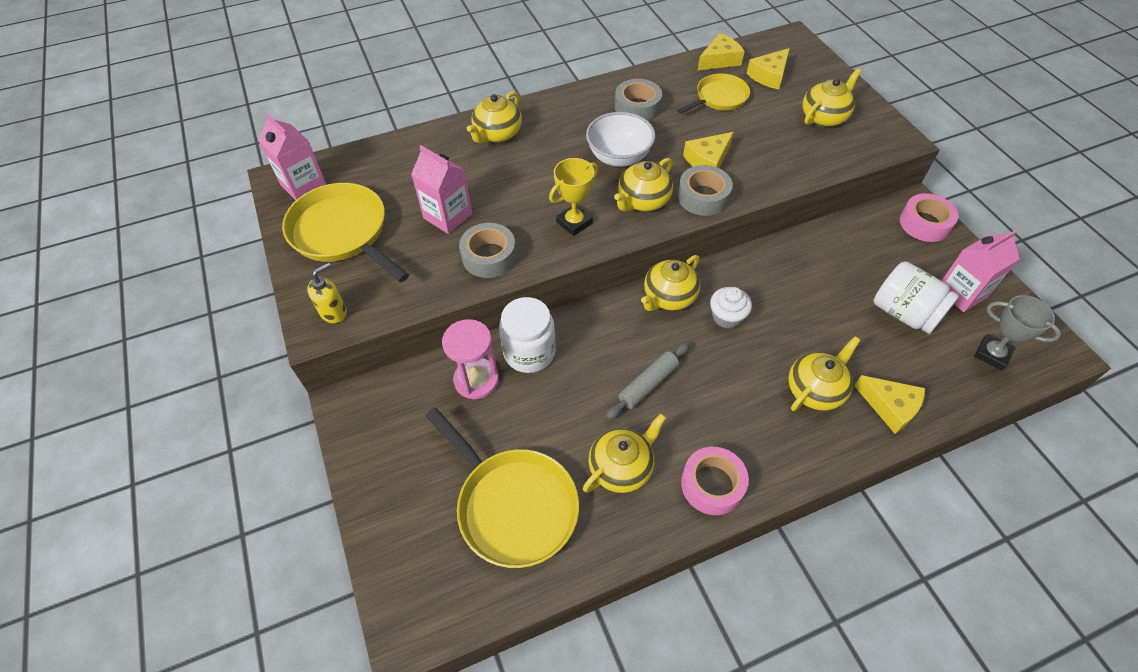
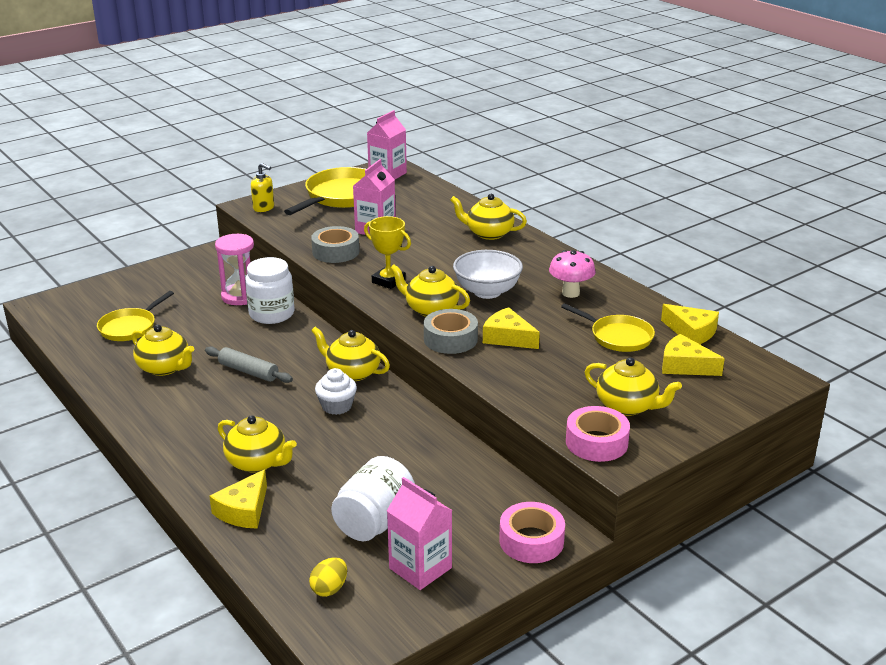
camera: 75 degrees right, 25 degrees down
yellow pan [425,407,579,568] -> yellow pan [97,291,174,341], size x0.61
grey tape [615,79,662,121] -> pink mushroom [549,250,596,298]
pink tape [681,447,749,515] -> pink tape moved to [566,406,630,462]
grey trophy [974,295,1061,370] -> yellow egg [309,557,347,597]

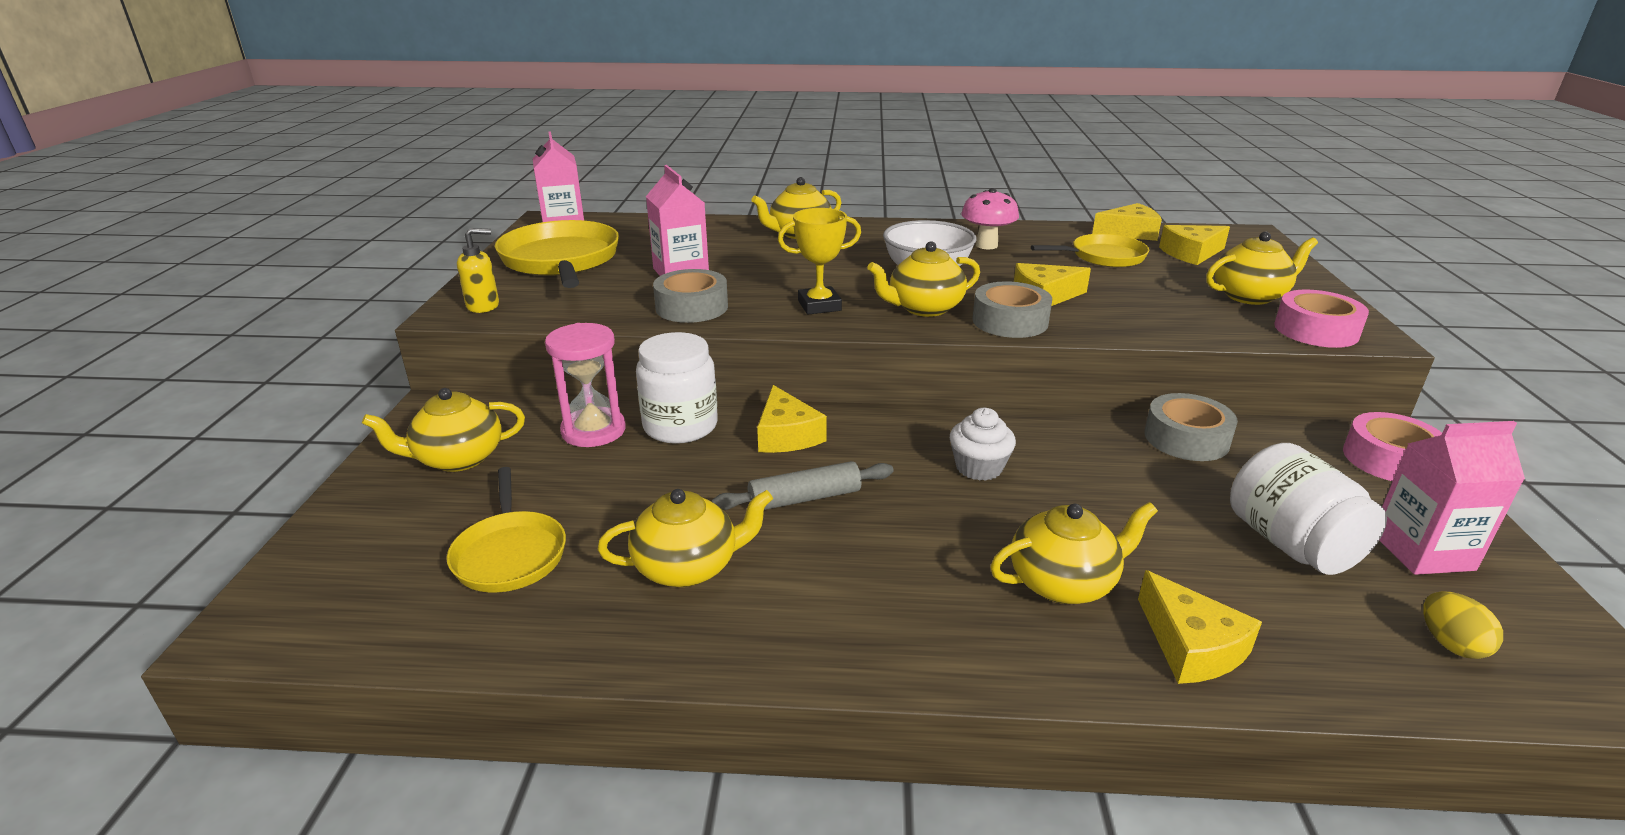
camera: 50 degrees left, 0 degrees up
yellow teapot [311,327,390,381] -> yellow teapot moved to [362,388,525,472]
none -> yellow cheese [757,385,827,453]
none -> grey tape [1144,393,1238,461]

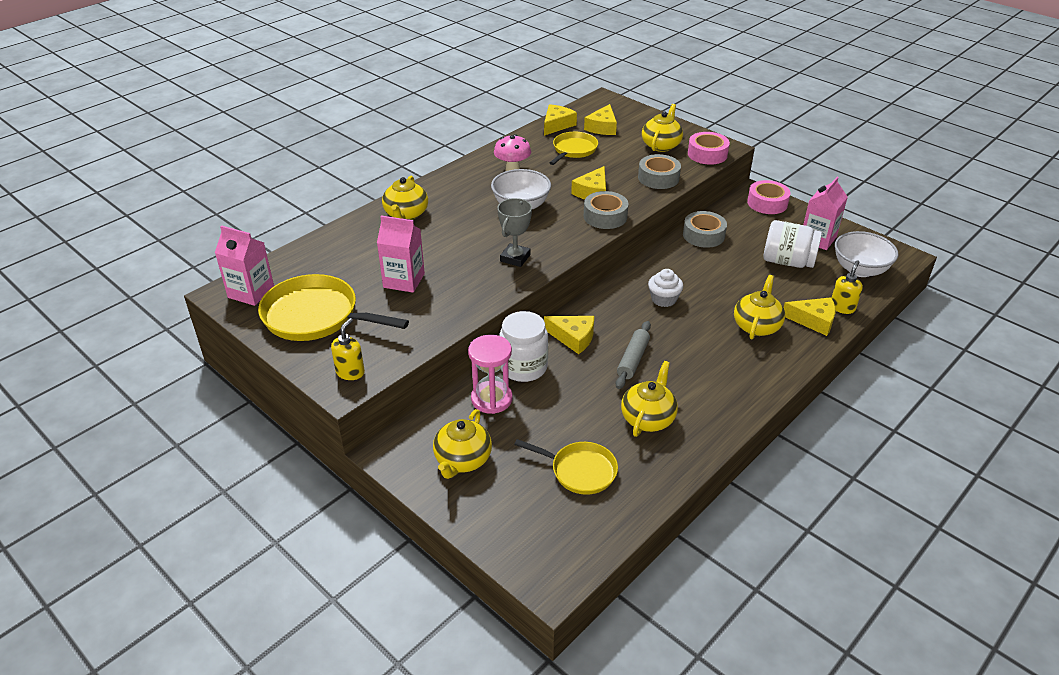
camera: 50 degrees left, 10 degrees up
grey tape [653,269,728,323] -> grey tape moved to [638,154,681,189]
yellow trophy [778,208,861,314] -> grey trophy [497,198,532,267]
yellow teapot [867,241,980,317] -> none
yellow egg [1423,591,1503,659] -> white bowl [835,231,898,277]
none -> yellow soap dispenser [832,260,863,314]

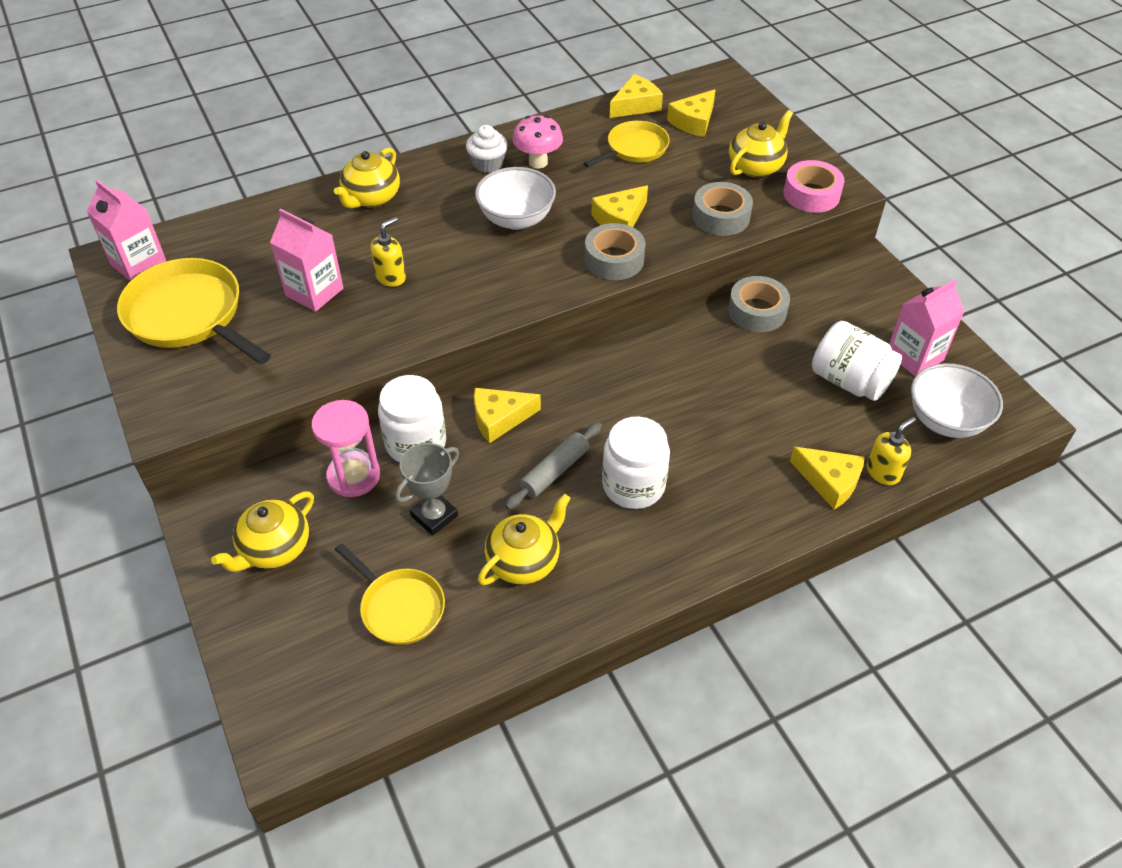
camera: 20 degrees right, 10 degrees up
yellow soap dispenser [331,318,365,380] -> yellow soap dispenser moved to [371,217,406,287]
grey trophy [497,198,532,267] -> grey trophy moved to [395,443,459,536]
yellow cheese [544,316,594,354] -> yellow cheese turned 120 degrees clockwise [474,388,541,443]
white cupcake [648,269,683,307] -> white cupcake moved to [466,125,508,173]
yellow teapot [734,275,785,339] -> none
pink tape [747,180,790,214] -> none
none -> white jar [602,416,670,509]

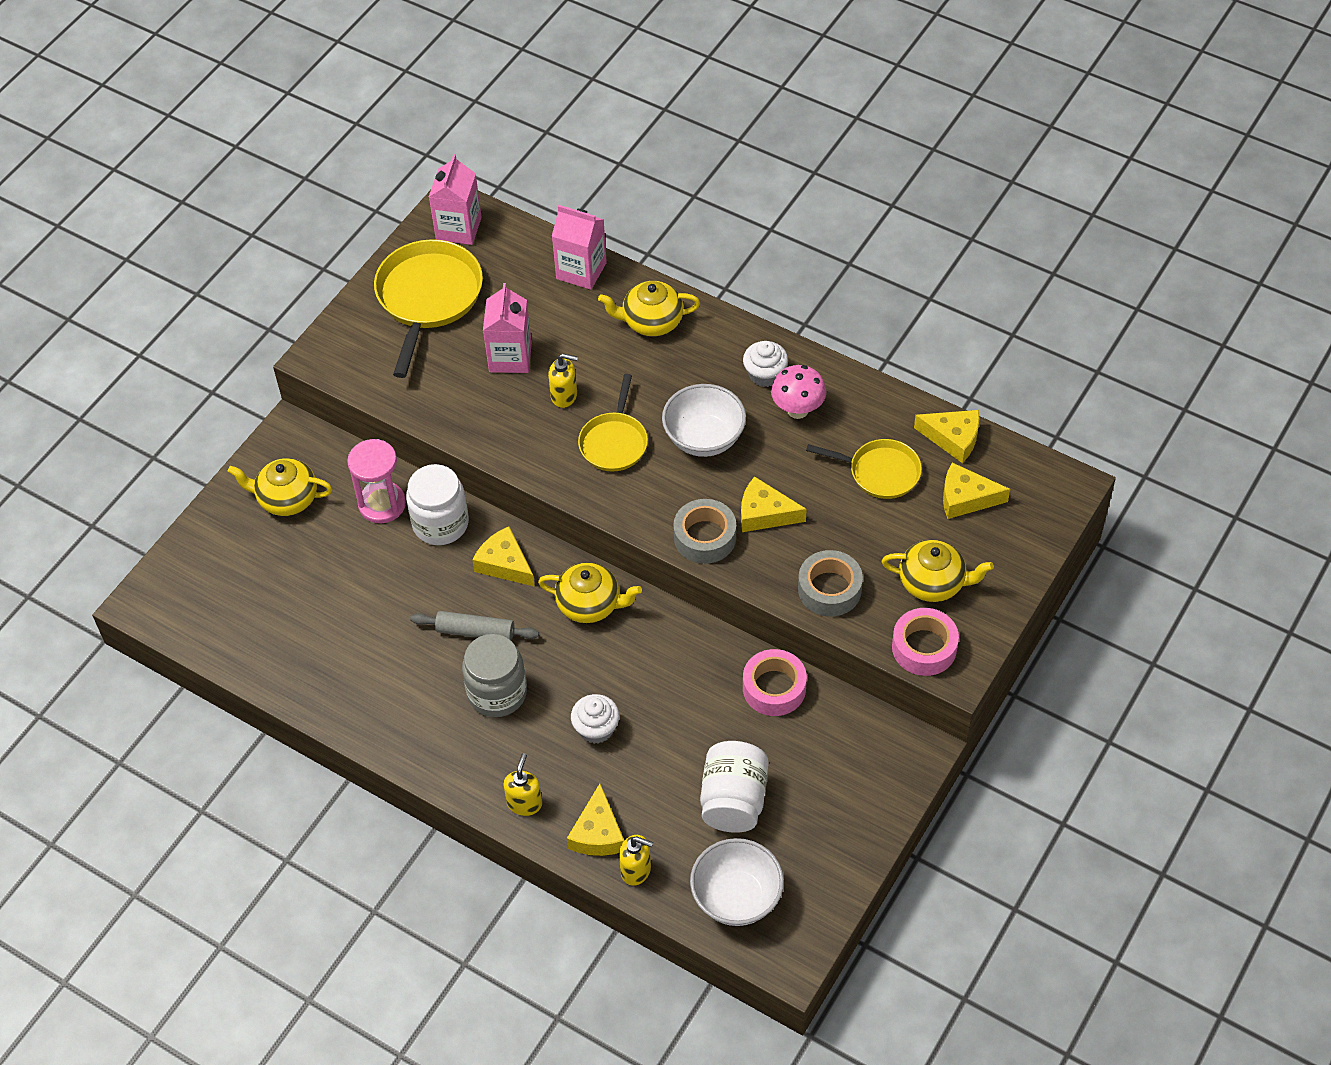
camera: 60 degrees right, 5 degrees up
yellow pan [335,543,445,645] -> yellow pan moved to [578,374,648,472]
grey trophy [395,443,459,536] -> none
yellow teapot [478,494,571,585] -> yellow teapot moved to [538,562,642,623]
white jar [602,416,670,509] -> grey jar [462,634,527,717]
grey tape [728,276,790,332] -> pink tape [743,649,807,716]
pink carton [889,279,965,376] -> pink carton moved to [552,205,607,290]
none -> yellow soap dispenser [503,753,542,816]
none -> white cupcake [571,694,619,744]

